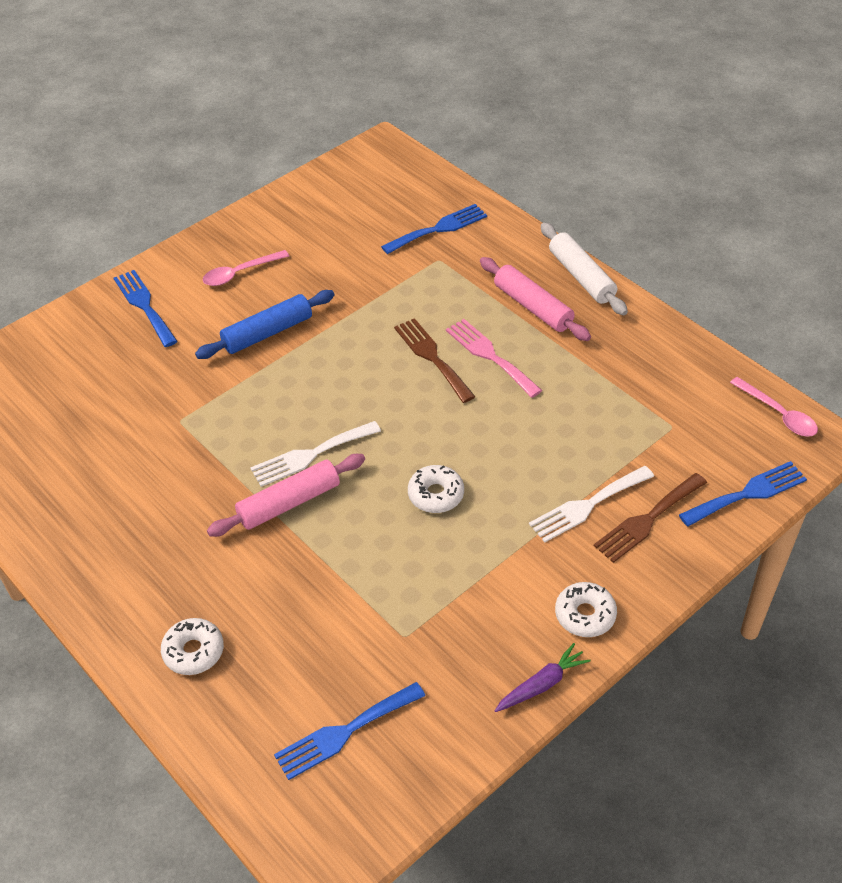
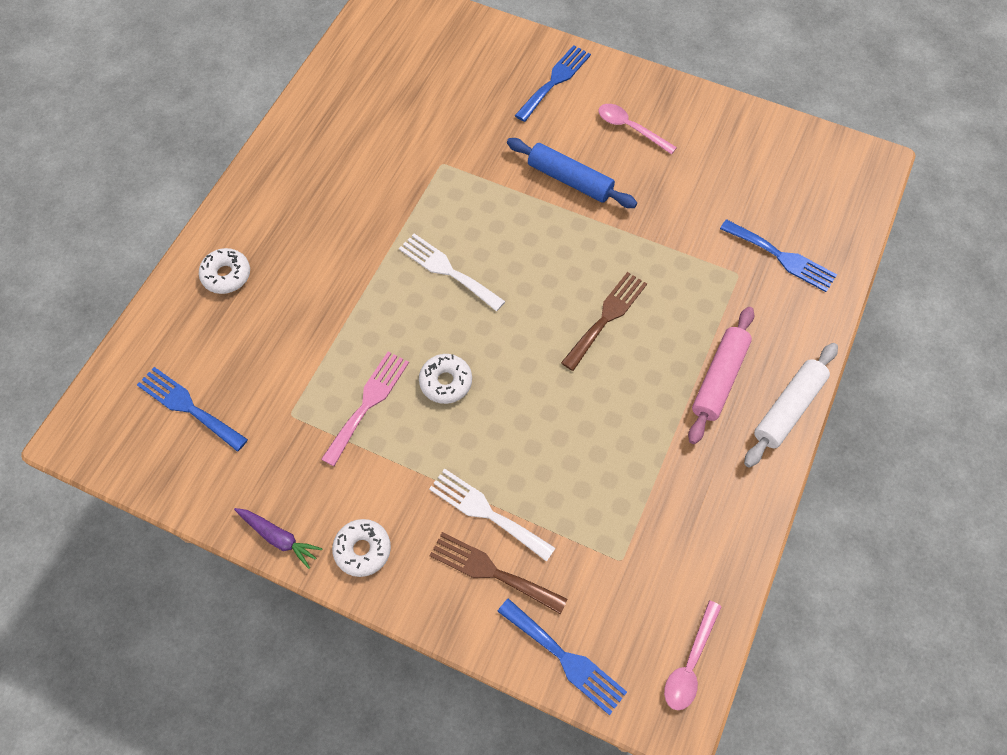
camera: 65 degrees right, 15 degrees up
pink rolling pin [207,454,365,537] -> none
pink fork [446,319,542,398] -> pink fork moved to [321,352,409,466]

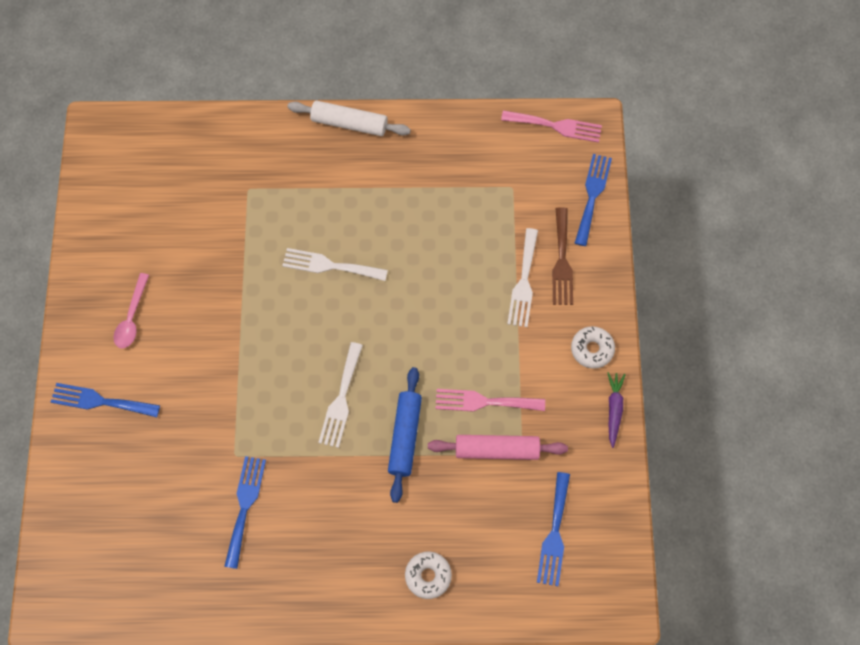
camera: 115 degrees left, 5 degrees up
white donut [419,354,472,404] -> none
blue rolling pin [507,138,637,208] -> blue rolling pin moved to [388,367,422,503]
brown fork [561,272,647,371] -> white fork [282,248,388,281]
pink spoon [664,600,722,710] -> pink fork [501,110,602,143]
pink rolling pin [688,307,754,444] -> pink rolling pin moved to [428,435,568,460]
blue fork [720,219,837,292] -> blue fork moved to [224,456,266,569]

